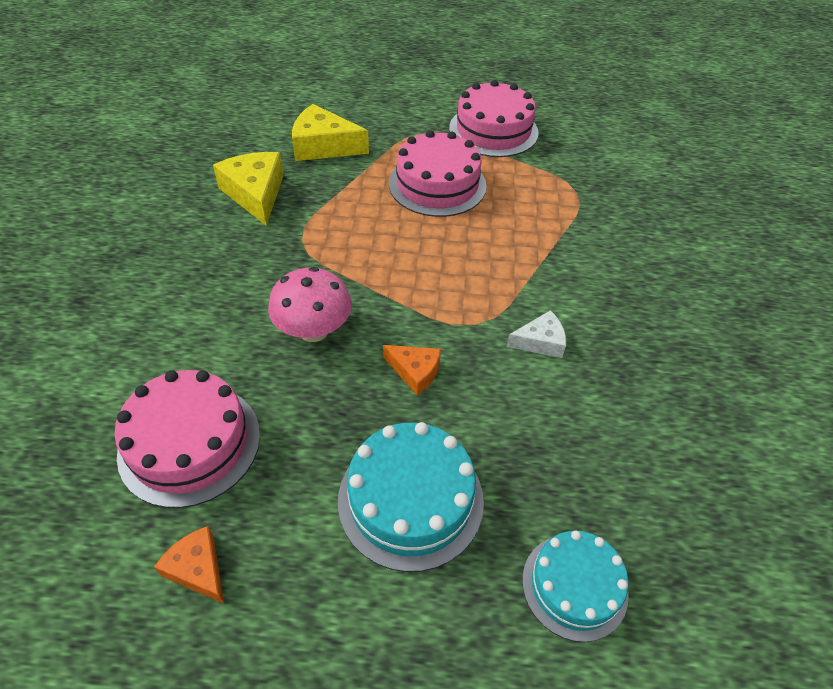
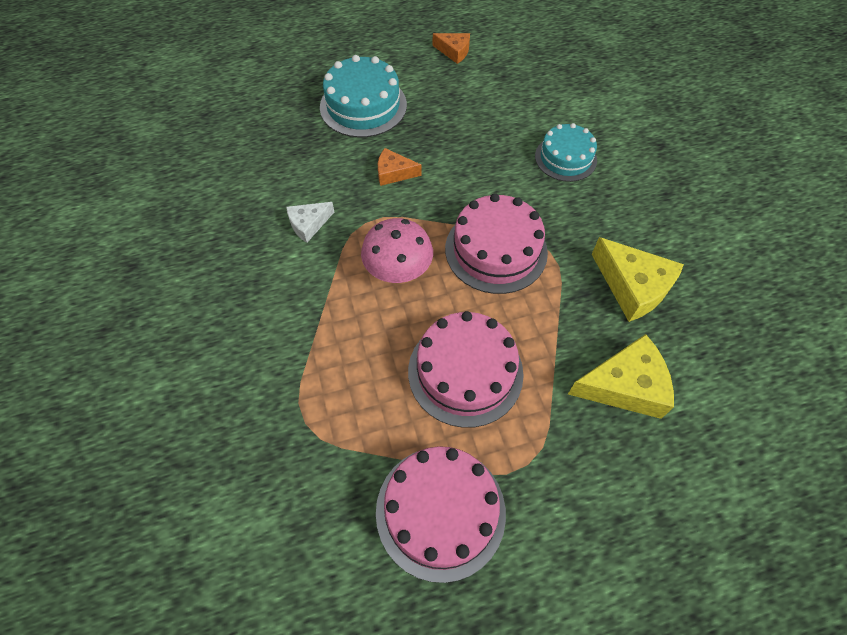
camera: 160 degrees right, 10 degrees up
pink cake [115,370,260,508] -> pink cake moved to [445,193,548,294]
pink mushroom [268,267,352,342] -> pink mushroom moved to [361,218,433,283]
turquoise cake [522,530,629,642] -> turquoise cake moved to [535,123,597,182]

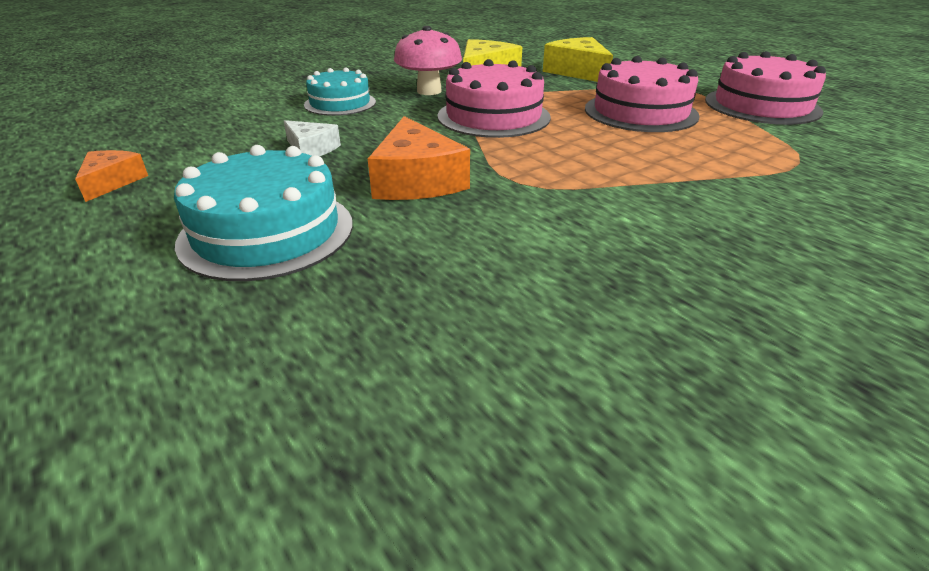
camera: 110 degrees left, 25 degrees down
white cheese [286,202,334,243] -> white cheese moved to [284,120,341,156]
pink mushroom [361,218,433,283] -> pink mushroom moved to [394,26,462,95]
orange cheese [378,148,422,186] -> orange cheese [368,116,470,200], size x1.72

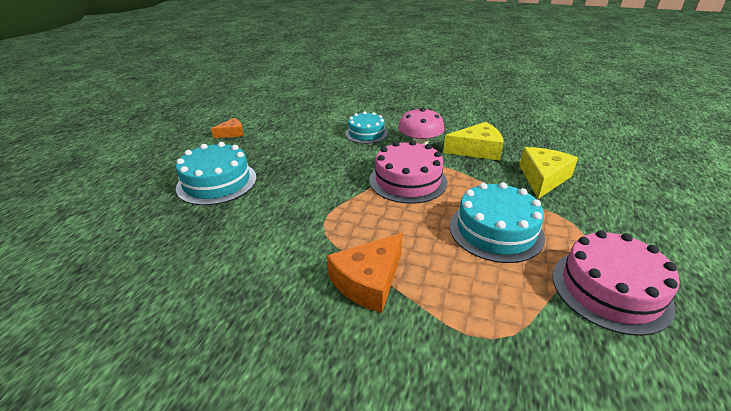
camera: 55 degrees right, 0 degrees up
white cheese [284,120,341,156] -> none
orange cheese [368,116,470,200] -> orange cheese moved to [327,233,403,313]
pink cake [585,56,700,132] -> turquoise cake [449,182,545,263]

